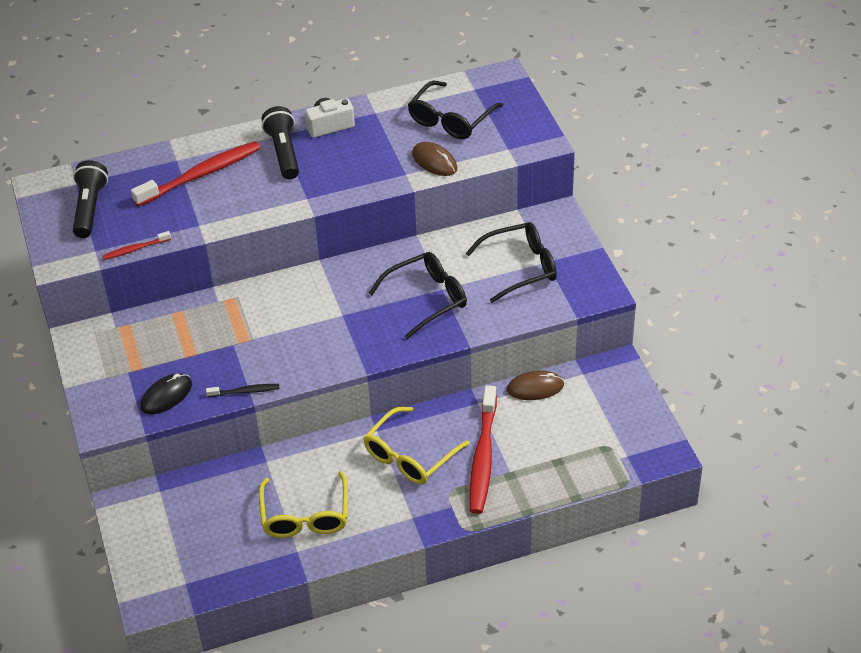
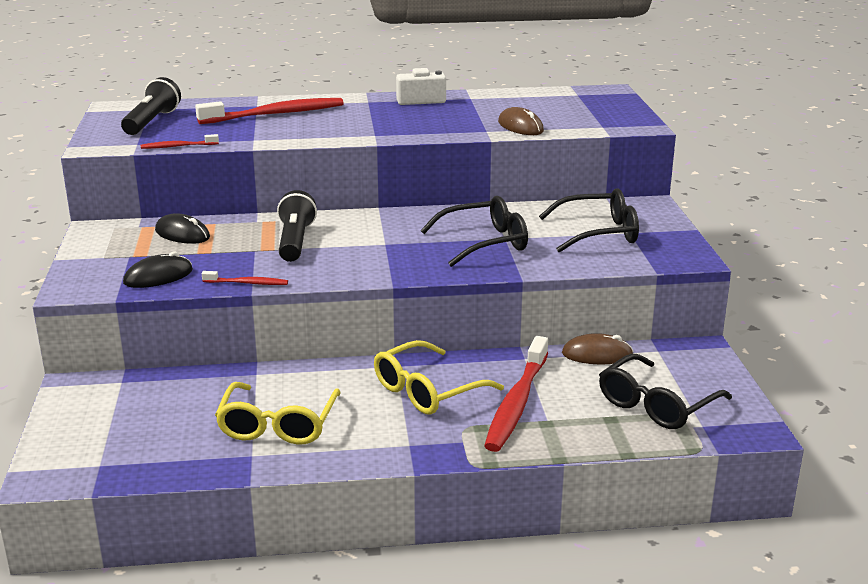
camera: 10 degrees right, 20 degrees down
black toothbrush [206,384,279,397] -> red toothbrush [202,271,288,285]
black flashlight [261,106,299,180] -> black flashlight moved to [277,190,317,262]
black glasses [408,81,503,139] -> black glasses moved to [599,354,732,429]
none -> black mouse [155,213,210,244]

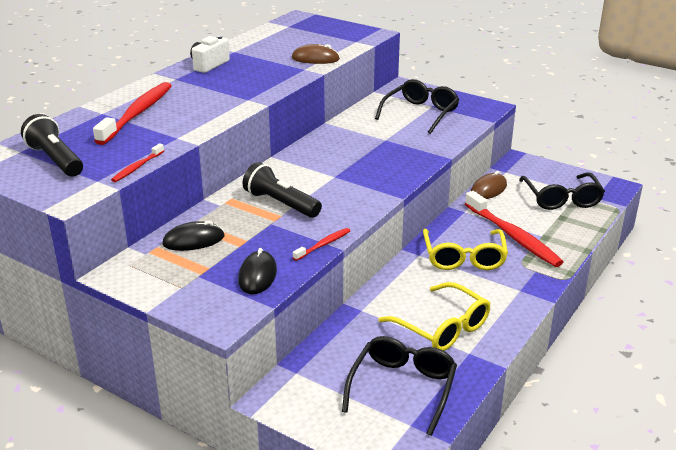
camera: 50 degrees left, 5 degrees up
black glasses [420,196,528,267] -> black glasses moved to [342,336,457,436]

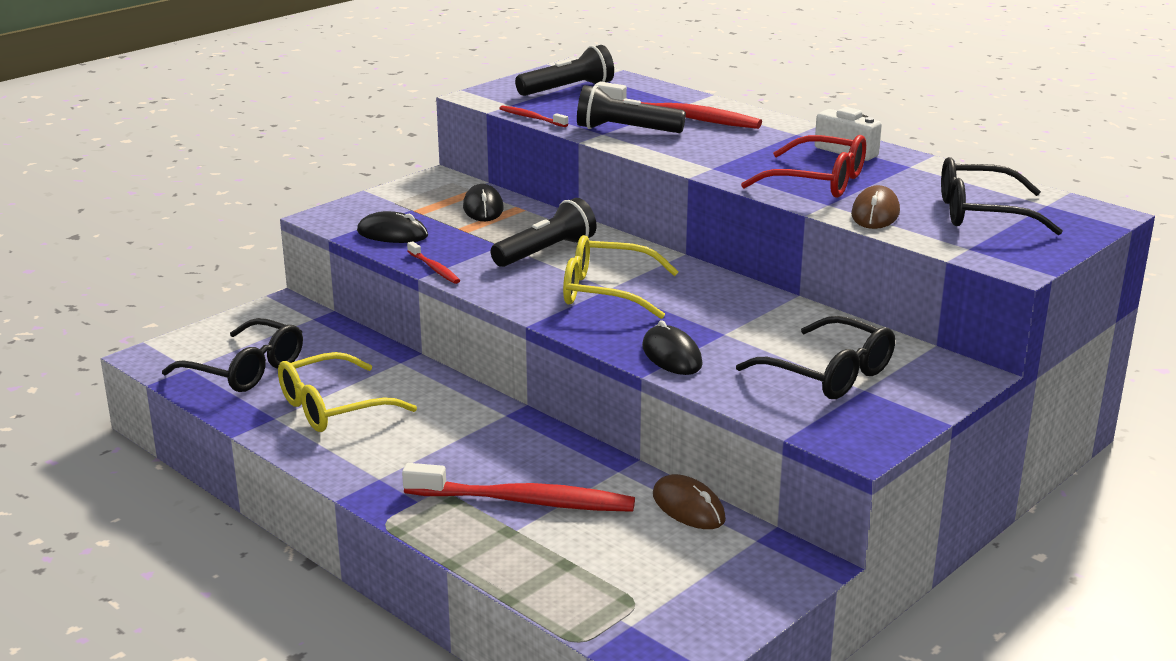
camera: 100 degrees right, 5 degrees down
yellow glasses [423,229,508,270] -> yellow glasses moved to [563,235,679,319]
red toothbrush [465,191,563,267] -> red toothbrush turned 150 degrees counterclockwise [402,463,635,512]
black glasses [519,172,605,210] -> black glasses moved to [941,157,1062,235]
none -> black flashlight [577,85,686,133]
none -> black mouse [642,320,703,375]
none -> red glasses [741,135,866,198]

